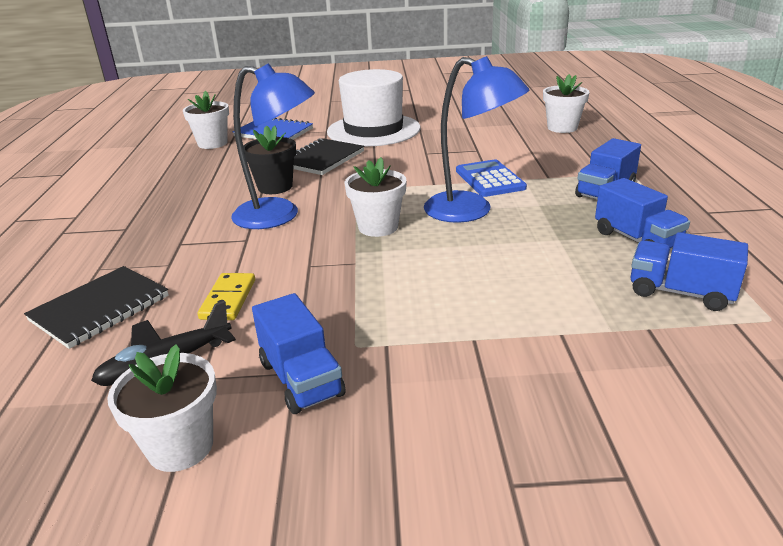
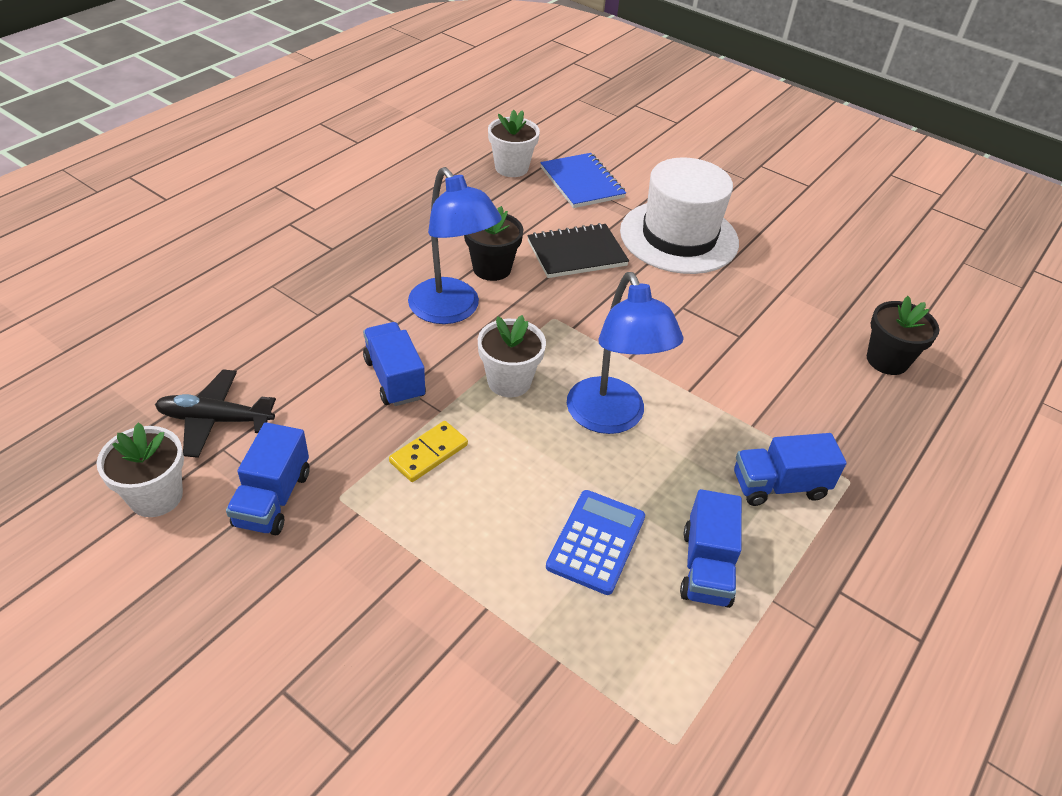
camera: 35 degrees right, 15 degrees up
black notebook [24,266,169,349] -> none
yellow domino [198,273,255,320] -> yellow domino moved to [389,421,468,482]
blue calculator [456,159,527,197] -> blue calculator moved to [546,490,645,595]
white flower pot [543,74,590,133] -> black flower pot [867,296,940,375]
blue truck [631,232,748,311] -> blue truck moved to [363,322,426,406]

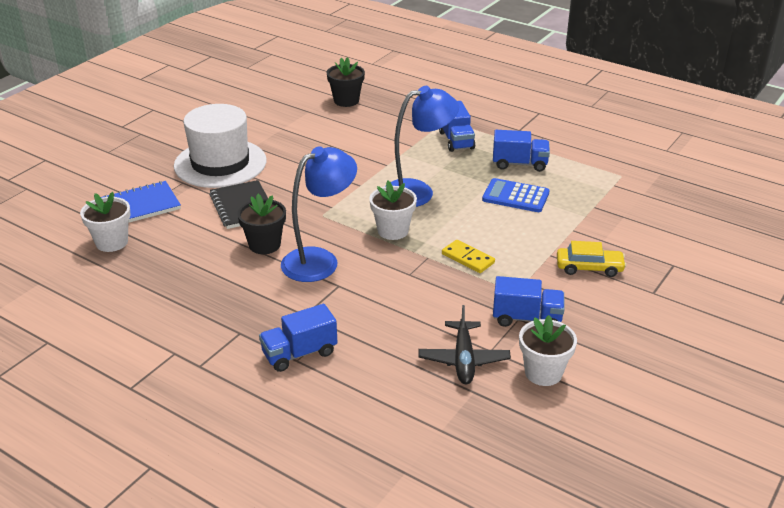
camera: 90 degrees left, 10 degrees down
blue truck [363,322,426,406] -> blue truck moved to [259,304,337,372]
none -> yellow car [557,241,626,277]

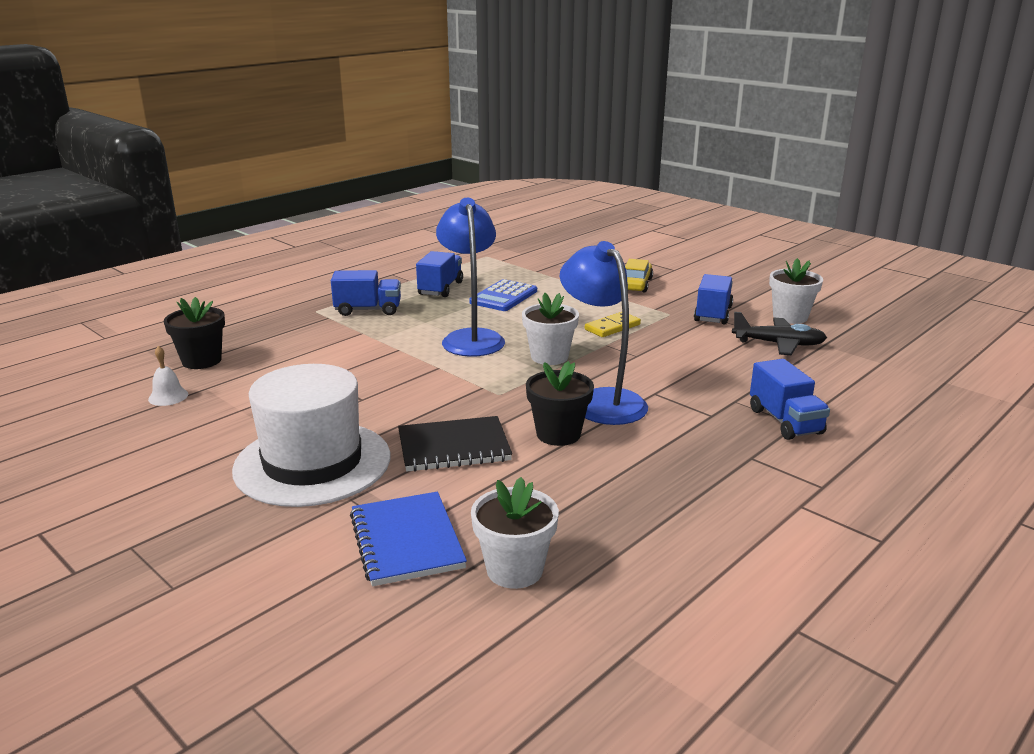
camera: 80 degrees left, 10 degrees down
none -> white bell [148,346,188,406]

